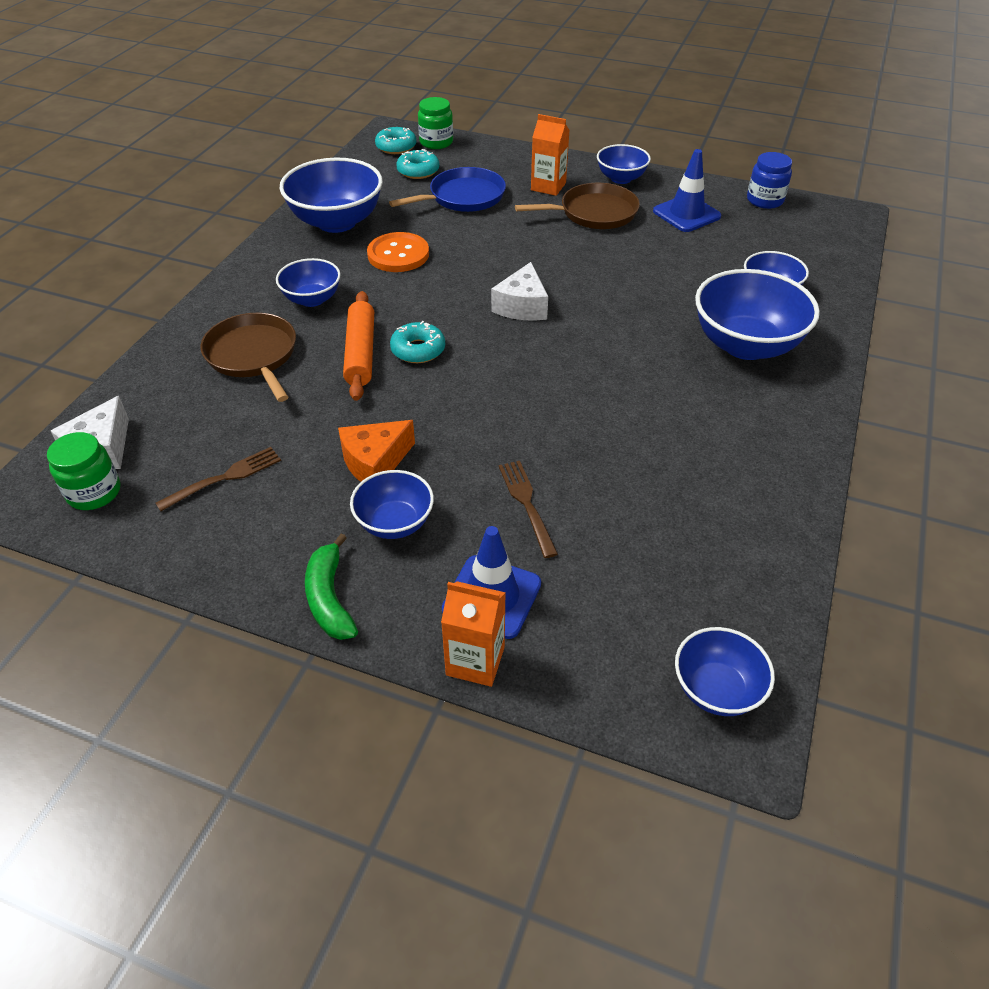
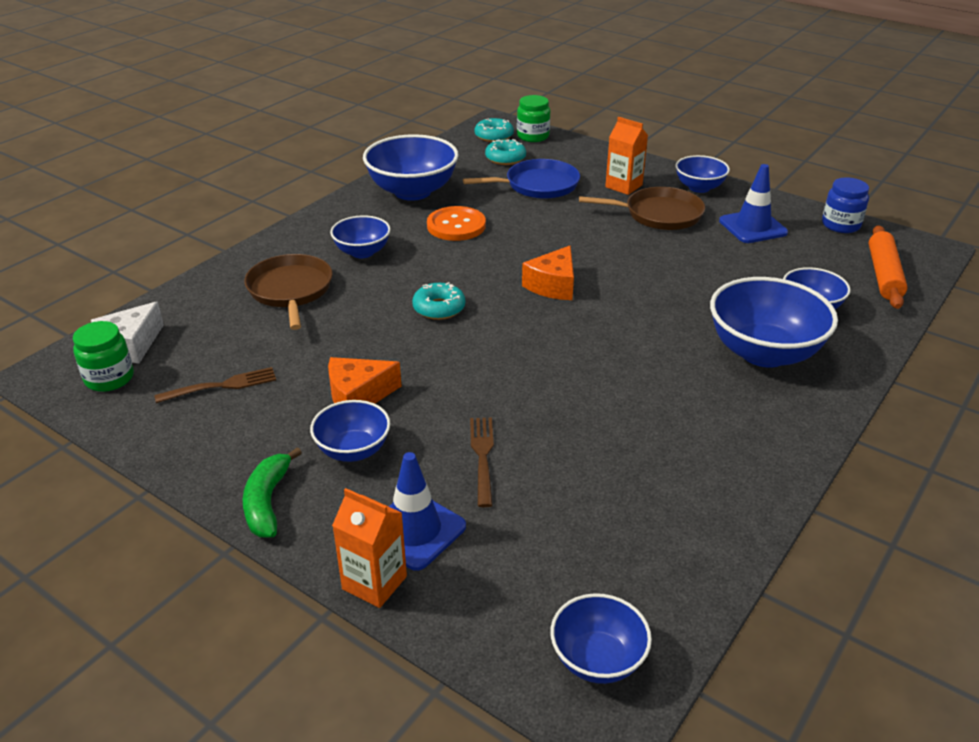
camera: 15 degrees right, 10 degrees down
orange rolling pin [343,291,374,401] -> orange rolling pin moved to [869,226,908,309]
white cheese [491,262,548,321] -> orange cheese [522,245,574,300]

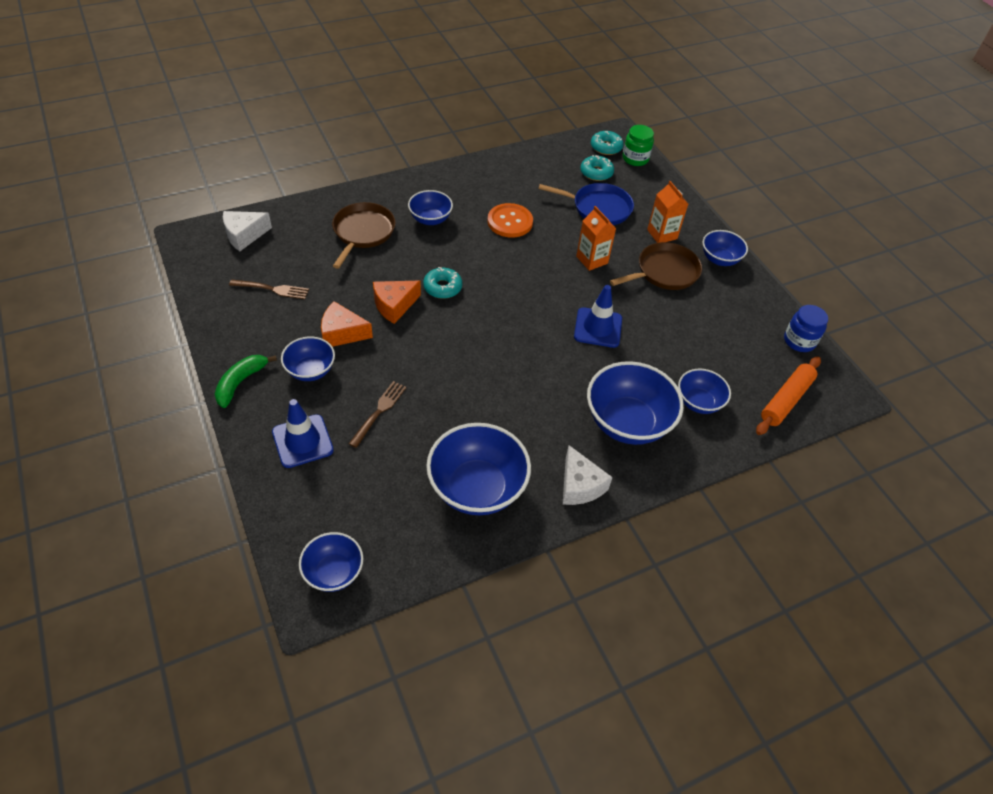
camera: 25 degrees right, 15 degrees up
green jar [73,321,134,392] -> none
orange carton [332,488,407,608] -> orange carton moved to [576,206,616,271]
blue bowl [363,134,459,201] -> blue bowl moved to [426,423,531,515]
orange cheese [522,245,574,300] -> orange cheese moved to [373,281,421,324]
brown pan [579,187,705,230] -> brown pan turned 60 degrees counterclockwise [610,242,702,290]
blue traffic cone [719,164,788,243] -> blue traffic cone moved to [574,285,622,348]
none -> white cheese [563,445,613,505]

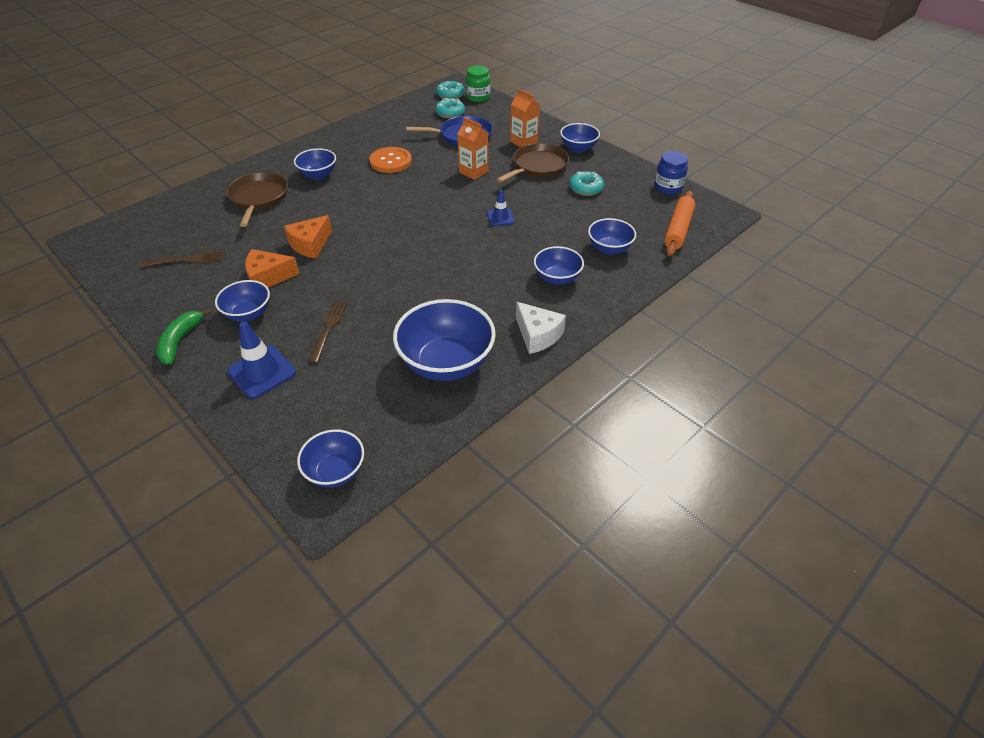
camera: 15 degrees left, 5 degrees down
white cheese [223,211,272,251] -> none
turquoise donut [423,267,462,299] -> turquoise donut moved to [569,171,604,196]
blue traffic cone [574,285,622,348] -> blue traffic cone [487,190,514,226], size x0.60
blue bowl [587,361,684,445] -> blue bowl [534,246,584,285], size x0.57

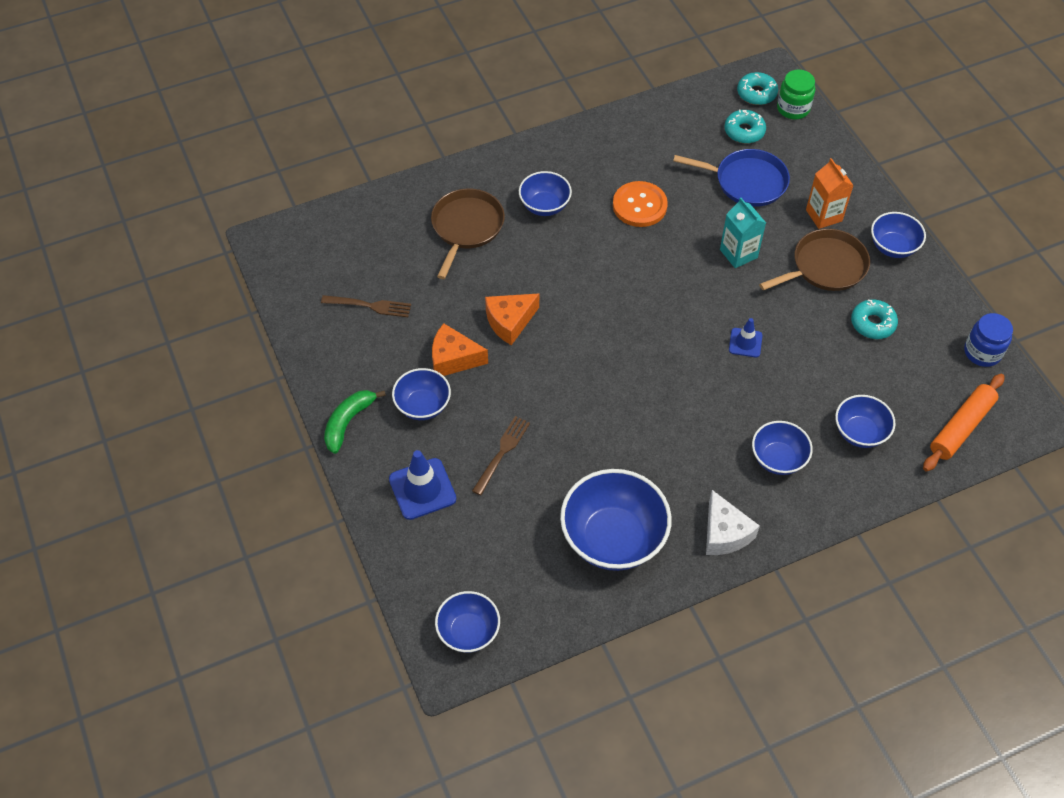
camera: 20 degrees right, 10 degrees up
orange carton [457,117,488,180] -> turquoise carton [720,198,766,268]

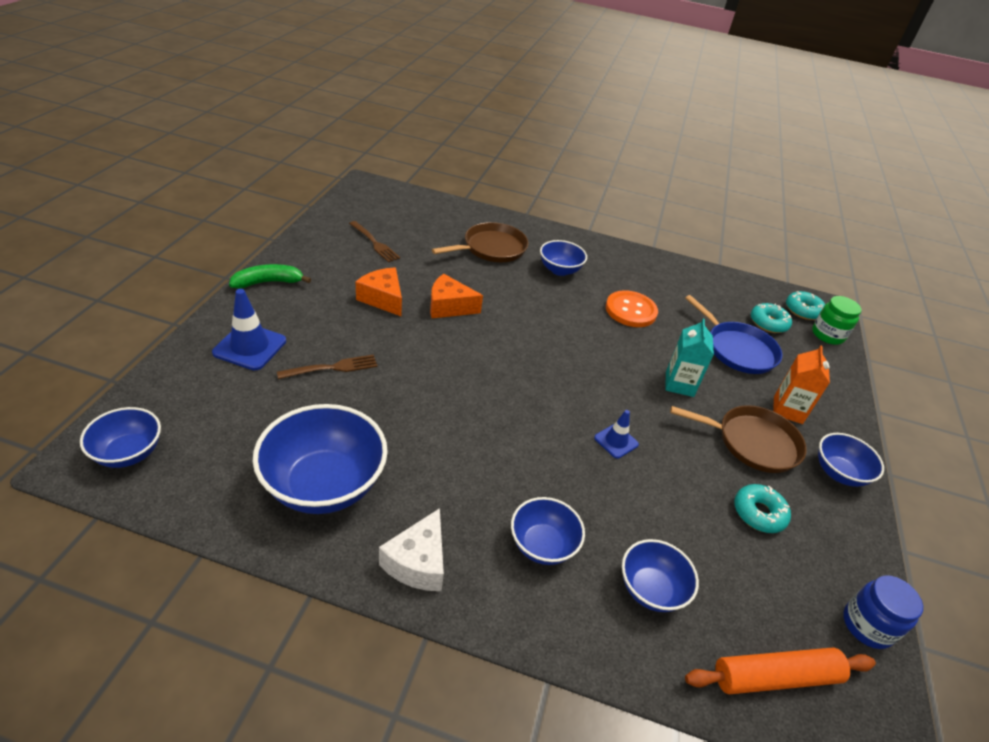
camera: 35 degrees right, 15 degrees down
blue bowl [392,368,451,420] -> none

